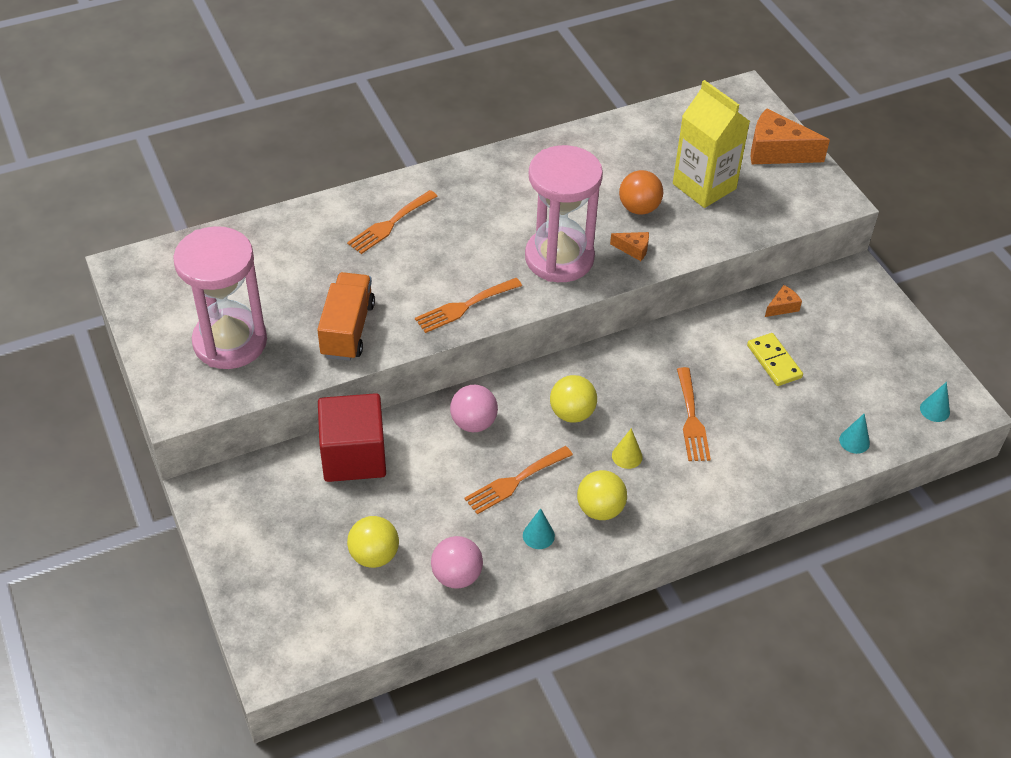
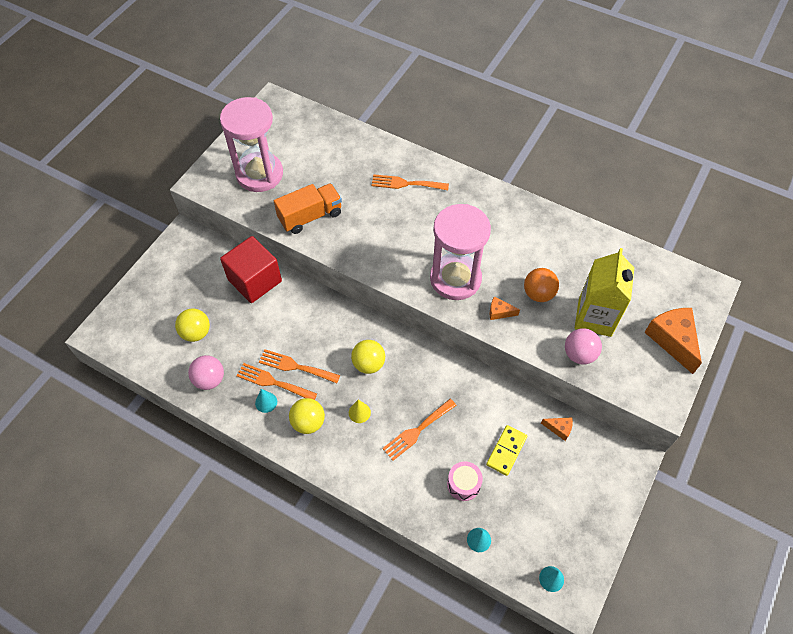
camera: 55 degrees right, 10 degrees up
orange fork [415,278,522,333] -> orange fork moved to [237,363,317,400]
pink ball [450,385,498,432] -> pink ball moved to [565,328,602,364]
orange cheese [610,232,649,261] -> orange cheese turned 120 degrees clockwise [490,296,520,320]
none -> pink drum [447,461,483,501]

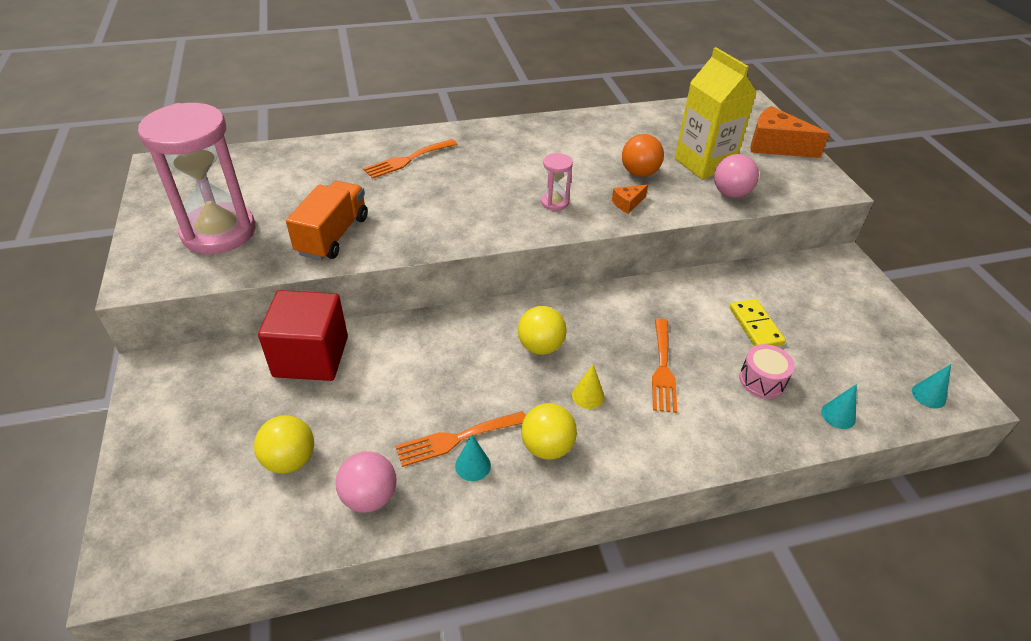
camera: 45 degrees left, 15 degrees down
orange fork [259,349,340,383] -> none
pink hourglass [430,204,491,300] -> pink hourglass [541,153,573,211], size x0.42
orange cheese [541,417,573,441] -> none

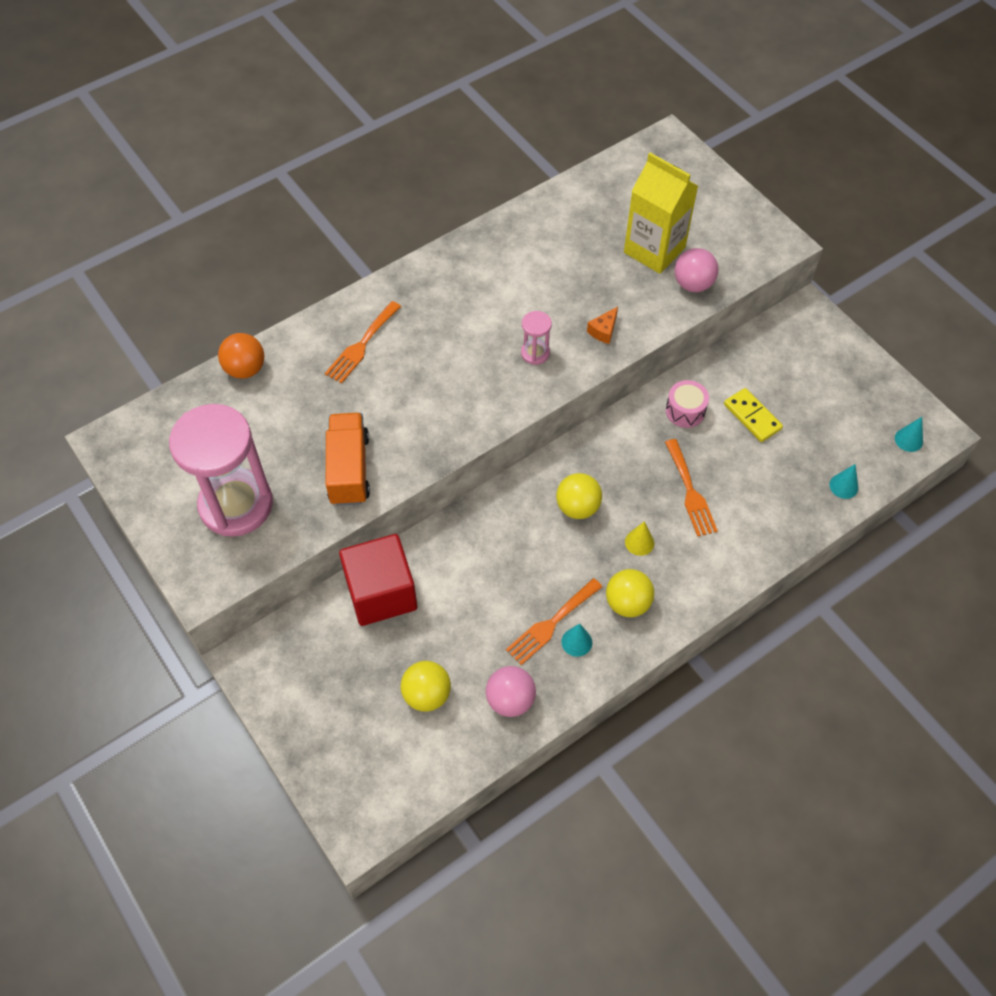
camera: 20 degrees left, 15 degrees up
orange ball [622,134,664,177] -> orange ball moved to [218,333,264,379]
pink drum [739,344,795,399] -> pink drum moved to [666,380,709,428]
orange cheese [750,106,830,158] -> none

